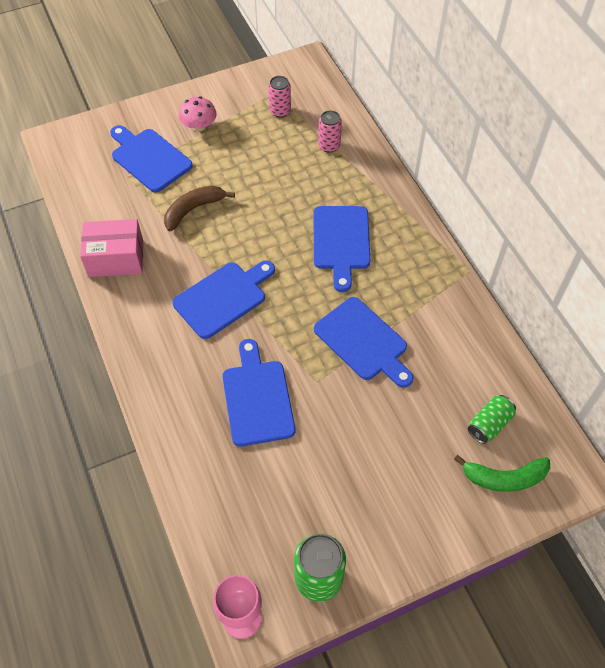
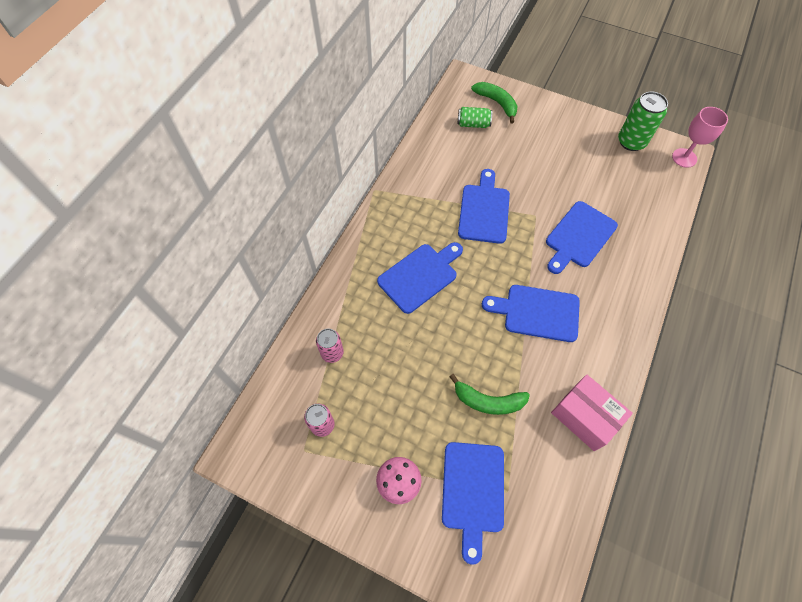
camera: 130 degrees left, 5 degrees up
brown banana [164,186,235,231] -> green banana [449,374,530,415]

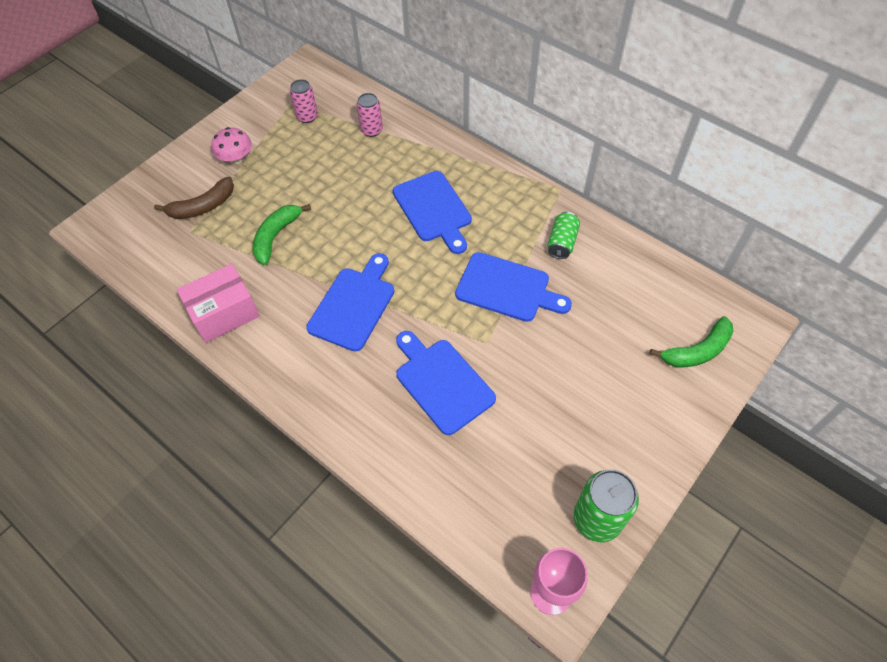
camera: 105 degrees right, 5 degrees down
blue cutting board [442,442,504,565] -> brown banana [154,177,234,219]
green can [458,107,492,128] -> green can moved to [548,212,580,259]

